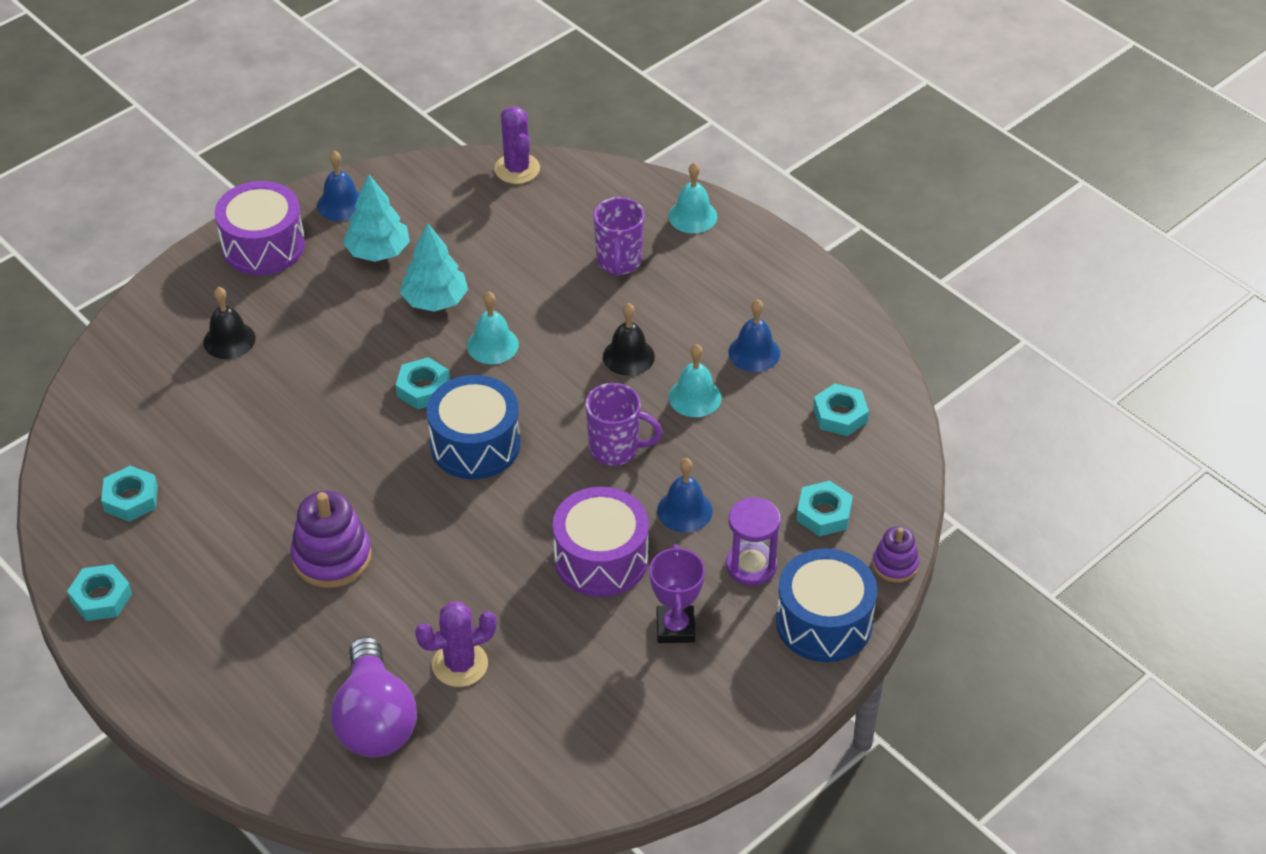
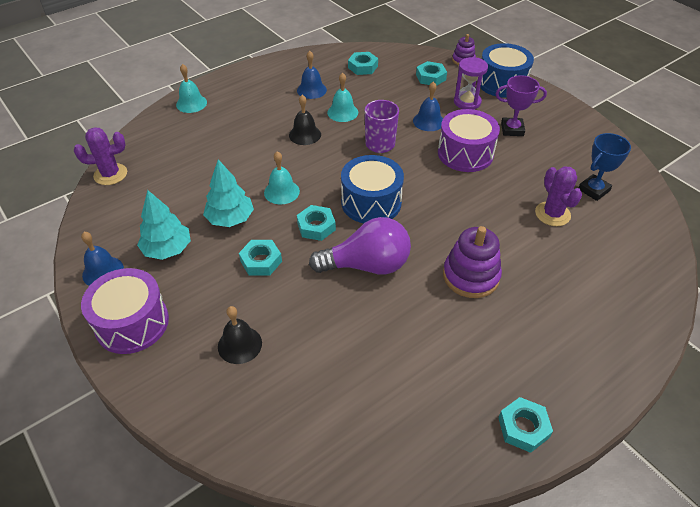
camera: 85 degrees left, 0 degrees up
turquoise nut [101,466,158,522] -> turquoise nut moved to [239,240,282,276]
purple light bulb [331,636,417,757] -> purple light bulb moved to [309,217,411,275]
purple mug [593,197,644,276] -> none
none -> blue trophy [578,133,631,201]

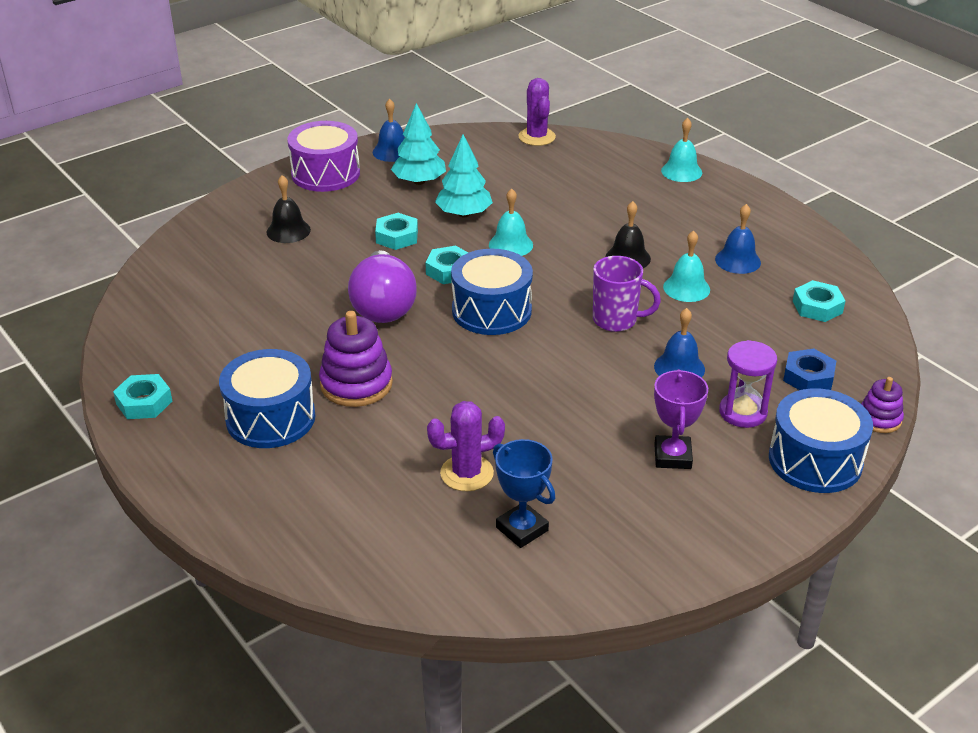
camera: 90 degrees right, 10 degrees down
turquoise nut [416,61,447,86] -> blue nut [783,349,836,390]
purple drum [438,109,500,172] -> none
none -> blue drum [219,349,316,448]

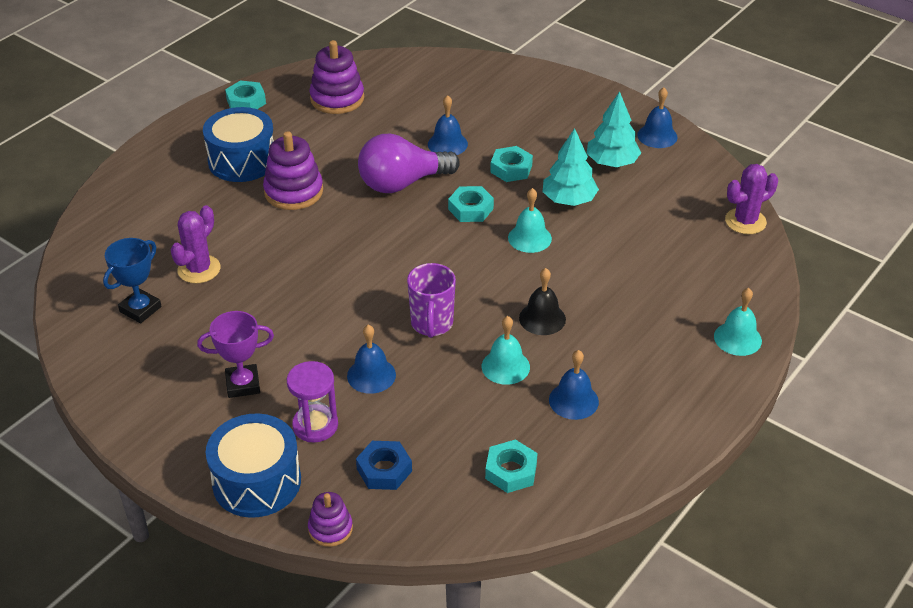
camera: 75 degrees right, 5 degrees up
black bell [266,175,311,243] -> none
purple drum [287,121,360,192] -> none
purple cactus [427,401,505,491] -> purple cactus turned 60 degrees clockwise [170,205,221,283]
blue drum [451,249,533,335] -> none
none -> purple stacking toy [309,40,364,114]
none -> blue bell [428,95,468,155]

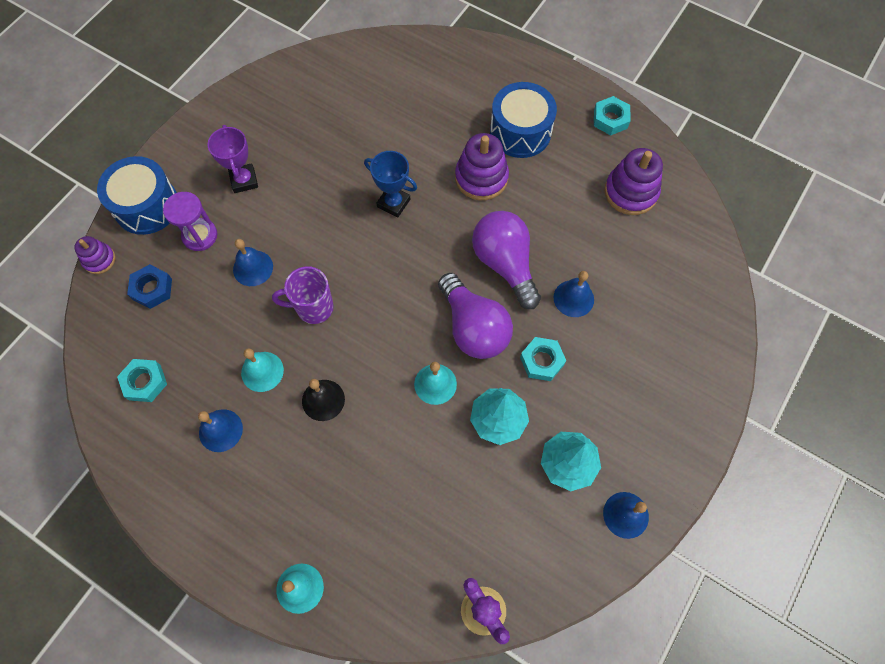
camera: 85 degrees right, 25 degrees up
blue trophy [103,238,162,323] -> blue trophy moved to [364,151,417,218]
purple cactus [170,205,221,283] -> none
turquoise nut [448,186,494,222] -> purple light bulb [438,273,513,359]

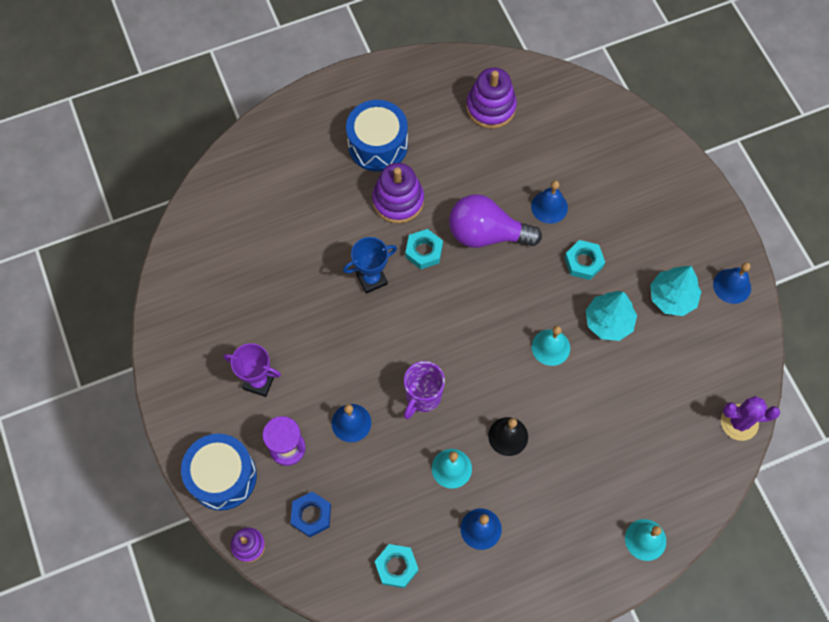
camera: 55 degrees left, 0 degrees up
purple light bulb [438,273,513,359] -> none
turquoise nut [594,96,630,135] -> turquoise nut moved to [405,229,443,269]

